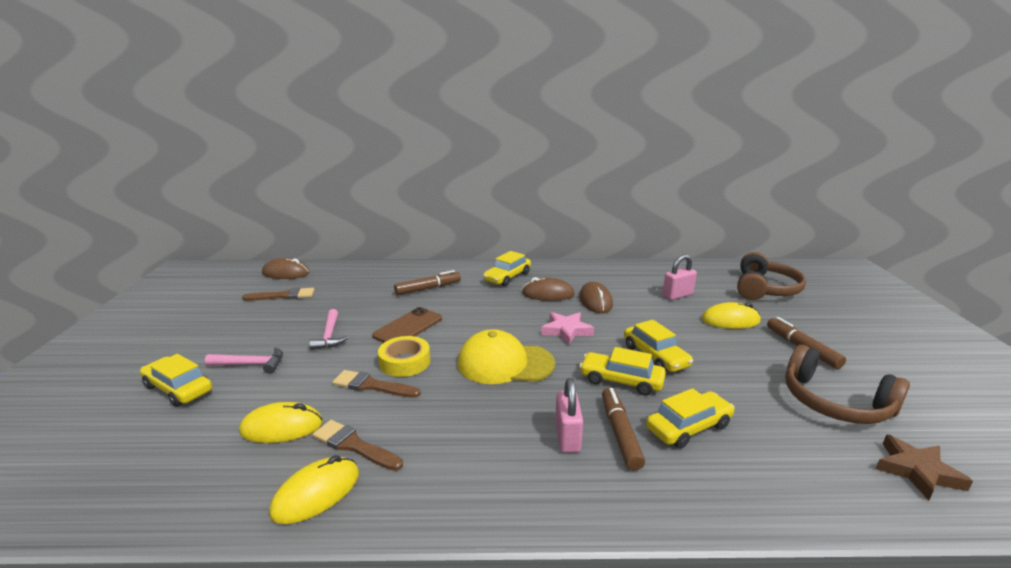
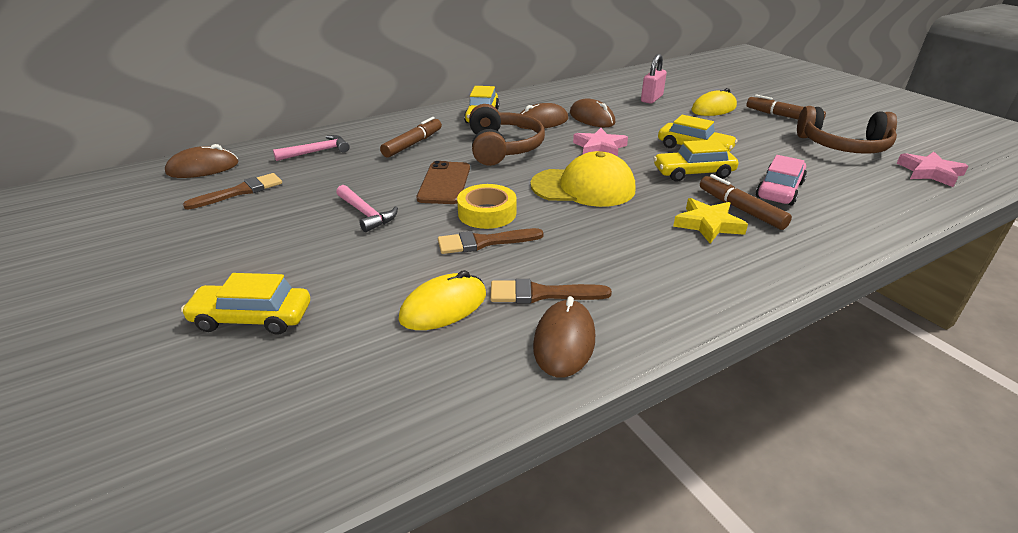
camera: 30 degrees left, 10 degrees up
pink hammer [205,347,283,374] -> pink hammer moved to [273,135,350,161]
yellow mouse [269,455,359,524] -> brown mouse [533,296,595,377]
yellow cap [458,329,555,384] -> yellow cap turned 150 degrees counterclockwise [530,151,635,207]
pink padlock [555,378,583,453] -> yellow star [673,198,748,244]
yellow car [646,388,735,449] -> pink car [756,155,807,205]
brown headphones [737,252,806,300] -> brown headphones moved to [469,104,545,166]
brown star [876,434,973,500] -> pink star [897,152,968,187]

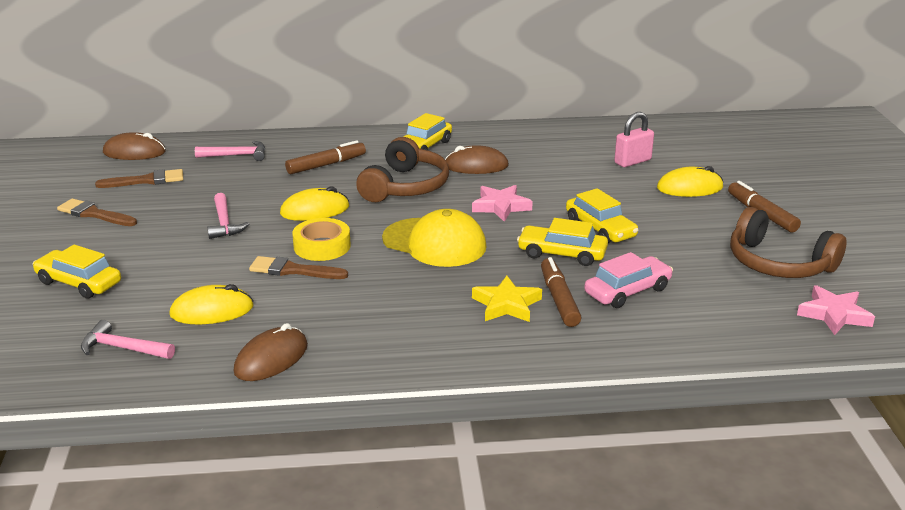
camera: 25 degrees right, 5 degrees down
brown phone [417,161,470,204] -> yellow mouse [280,186,349,221]
brown brush [490,279,612,303] -> brown brush moved to [57,198,137,226]
brown mouse [570,98,616,127] -> none
none -> pink hammer [81,320,175,359]

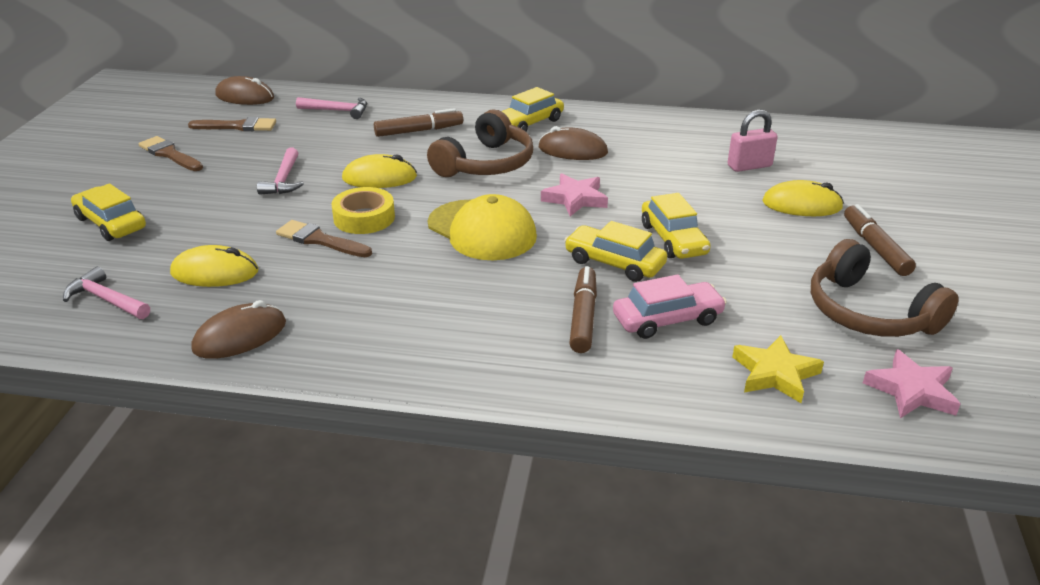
camera: 15 degrees right, 5 degrees up
yellow star [472,276,542,322] -> yellow star moved to [732,335,824,403]

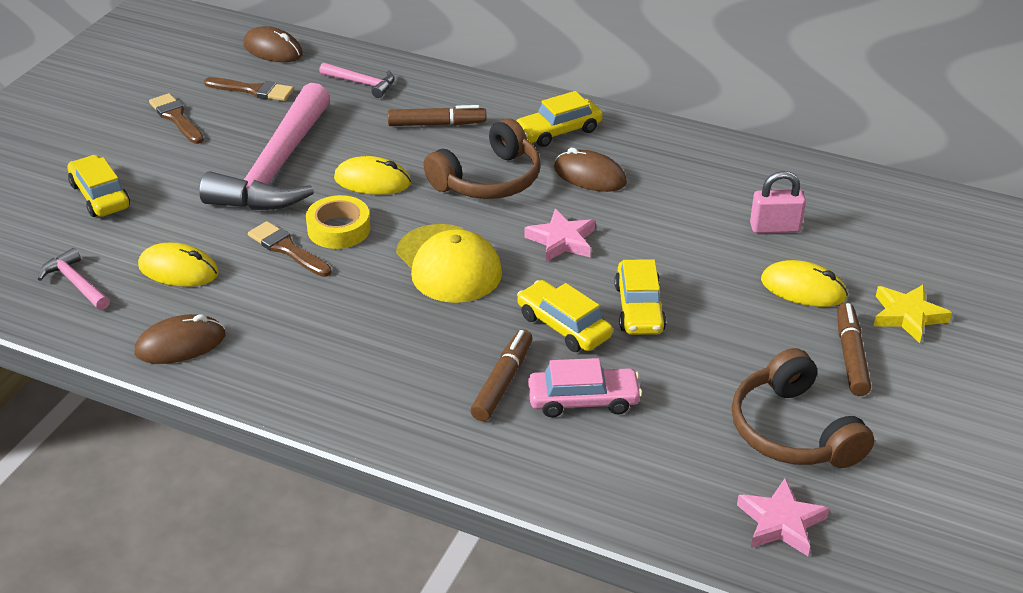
camera: 15 degrees right, 5 degrees up
pink hammer [257,148,304,195] -> pink hammer [199,83,330,210], size x2.33
yellow star [732,335,824,403] -> yellow star moved to [874,284,952,343]

